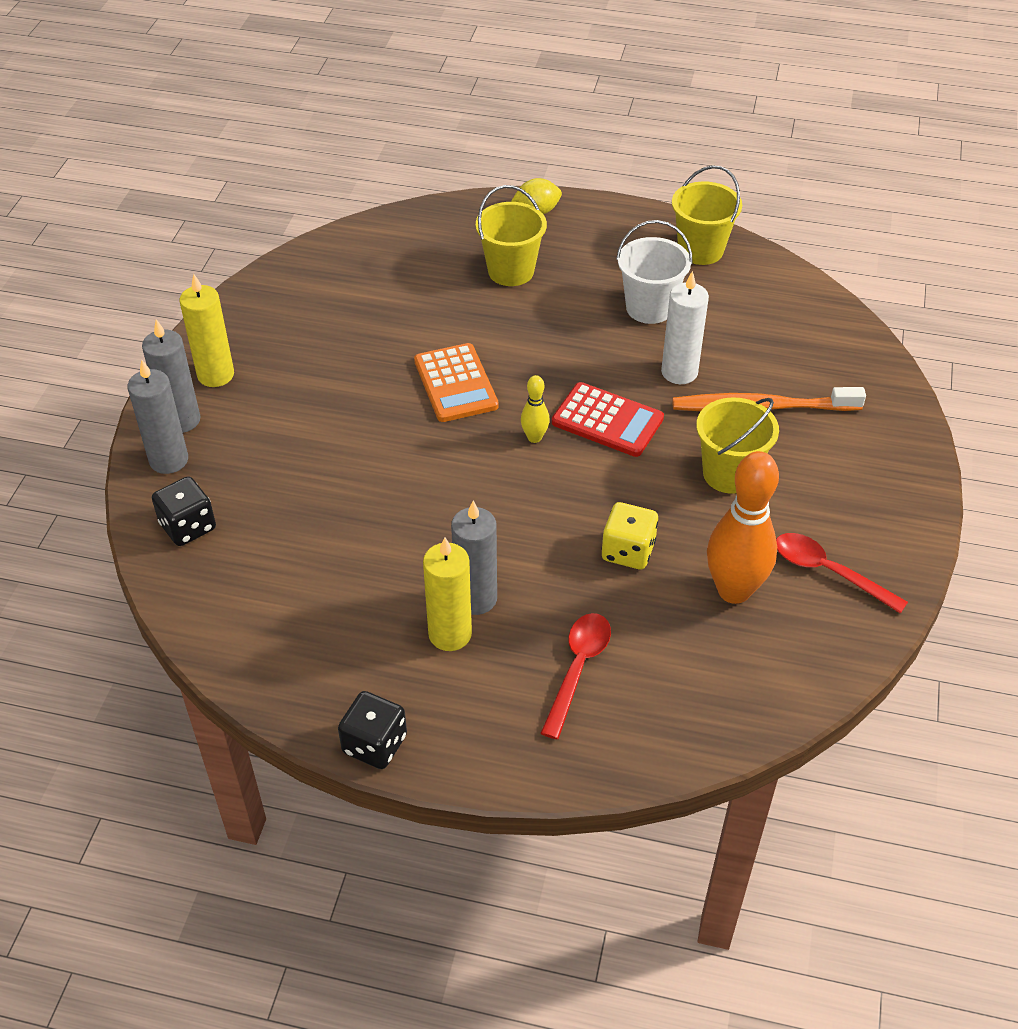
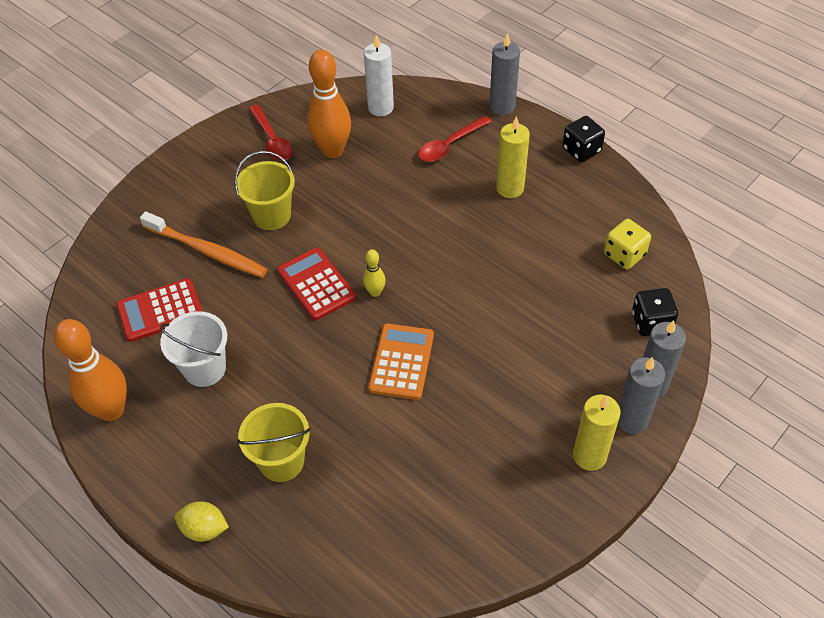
camera: 150 degrees left, 5 degrees up
grey candle [451,501,497,615] -> grey candle moved to [489,33,520,115]
yellow dice [602,502,658,570] -> yellow dice moved to [604,219,651,270]
white candle [661,271,709,384] -> white candle moved to [364,35,394,116]
yellow bucket [672,165,742,265] -> orange bowling pin [54,319,127,421]
none -> red calculator [116,278,203,342]

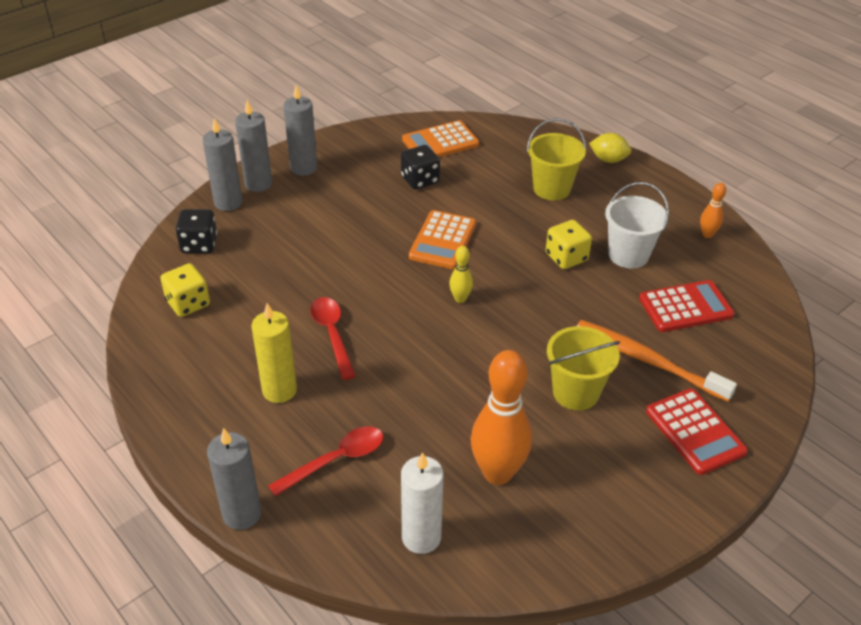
camera: 175 degrees left, 10 degrees down
orange bowling pin [54,319,127,421] -> orange bowling pin [700,183,726,238], size x0.47
red spoon [249,105,293,161] -> red spoon moved to [310,297,356,380]
red calculator [277,247,356,320] -> red calculator moved to [646,388,748,475]
black dice [562,116,605,162] -> black dice moved to [401,145,440,190]
yellow candle [573,395,621,471] -> grey candle [284,85,317,176]
none -> orange calculator [402,120,479,157]
none -> yellow dice [546,220,592,269]

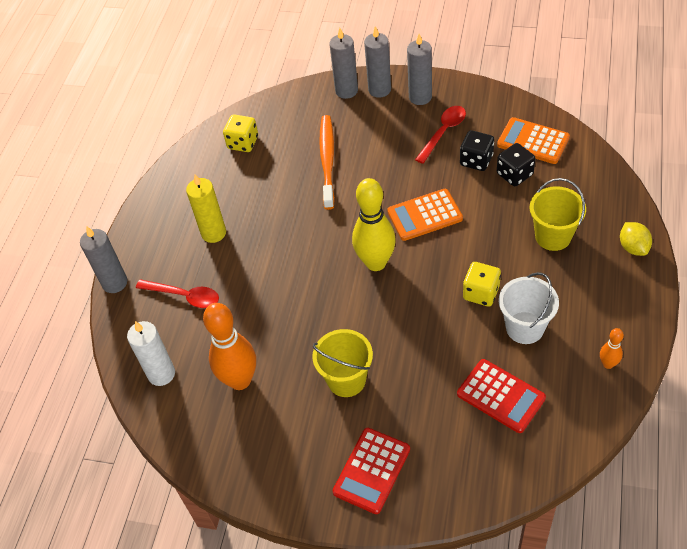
camera: 60 degrees right, 10 degrees up
black dice [176,209,217,253] -> black dice moved to [497,143,536,186]
red spoon [310,297,356,380] -> red spoon moved to [415,106,466,164]
yellow bowling pin [449,246,473,303] -> yellow bowling pin [352,178,396,271], size x2.13
orange toothbrush [577,320,737,402] -> orange toothbrush moved to [319,115,335,210]

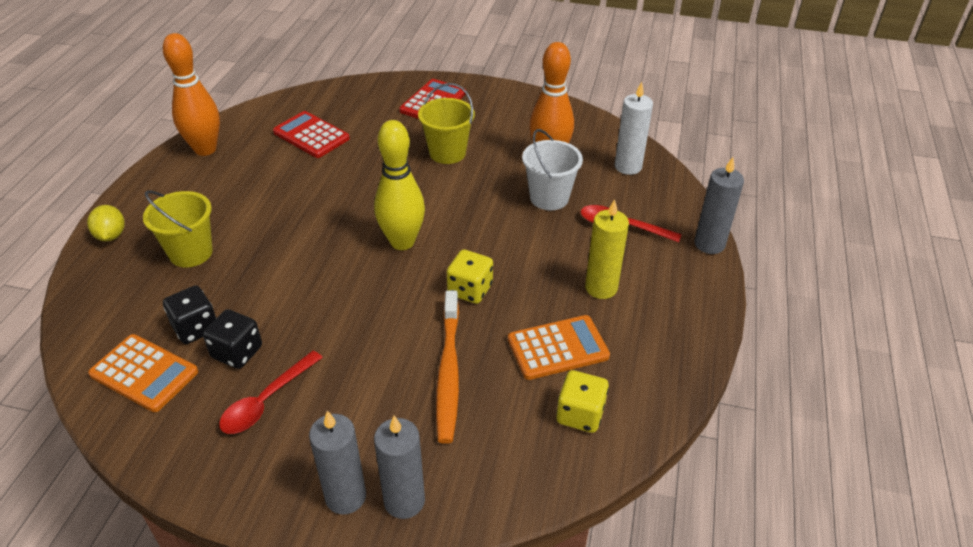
camera: 175 degrees right, 10 degrees down
orange calculator [387,189,463,241] -> orange calculator moved to [508,315,610,380]
grey candle [407,34,432,105] -> none
yellow dice [463,262,501,306] -> yellow dice moved to [447,249,493,304]
white bucket [499,272,559,344] -> white bucket moved to [522,129,583,210]
orange bowling pin [600,328,624,369] -> orange bowling pin [163,33,220,156], size x2.13

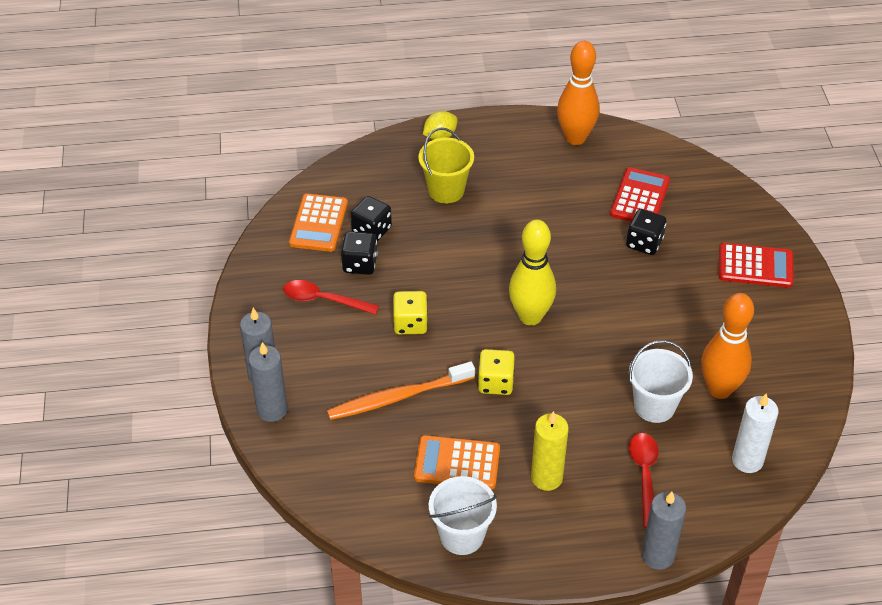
camera: 70 degrees right, 5 degrees up
yellow bucket [418,83,475,164] -> none
orange calculator [508,315,610,380] -> orange calculator turned 135 degrees clockwise [414,435,500,489]
yellow dice [556,370,609,433] -> yellow dice moved to [393,291,428,334]
none -> white bucket [429,476,497,555]
none -> black dice [626,209,666,255]

